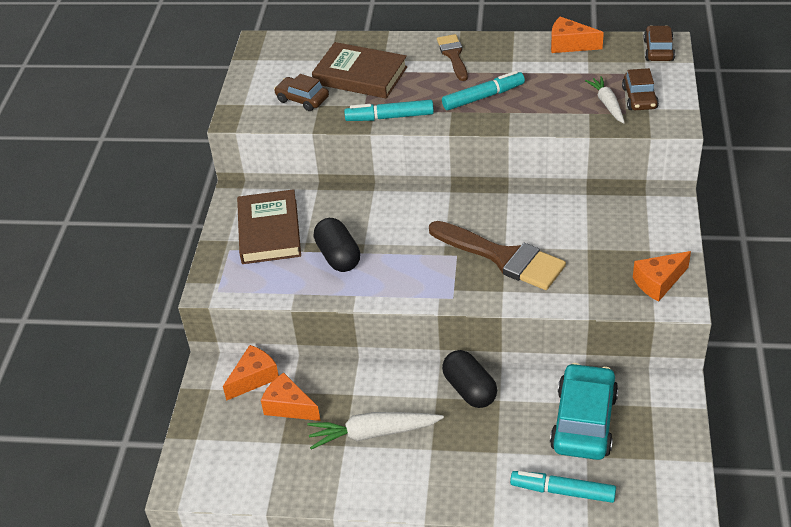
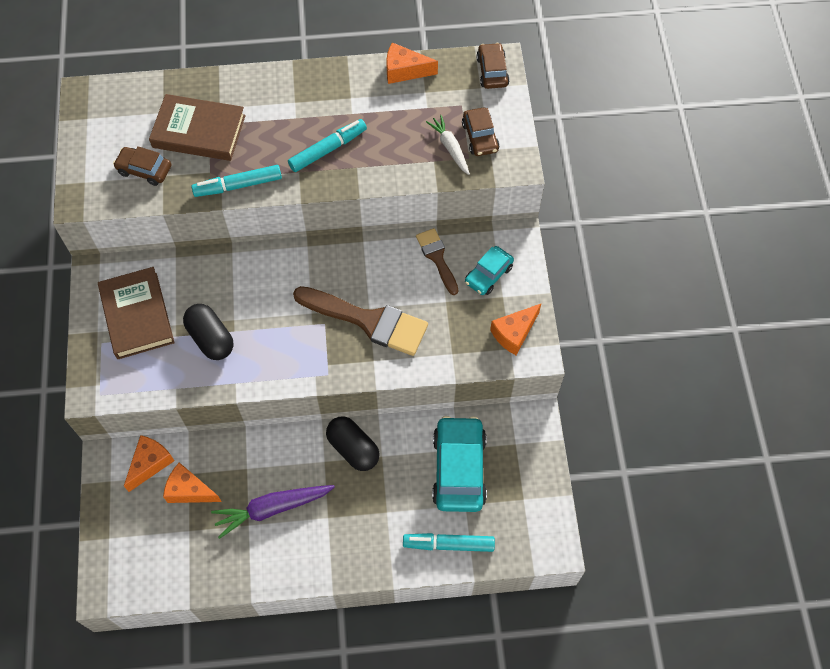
camera: 15 degrees left, 20 degrees up
white carrot [307,412,444,450] -> purple carrot [211,485,335,539]
brown brush [437,34,468,81] -> brown brush moved to [416,228,459,295]
none -> turquoise car [465,246,514,295]

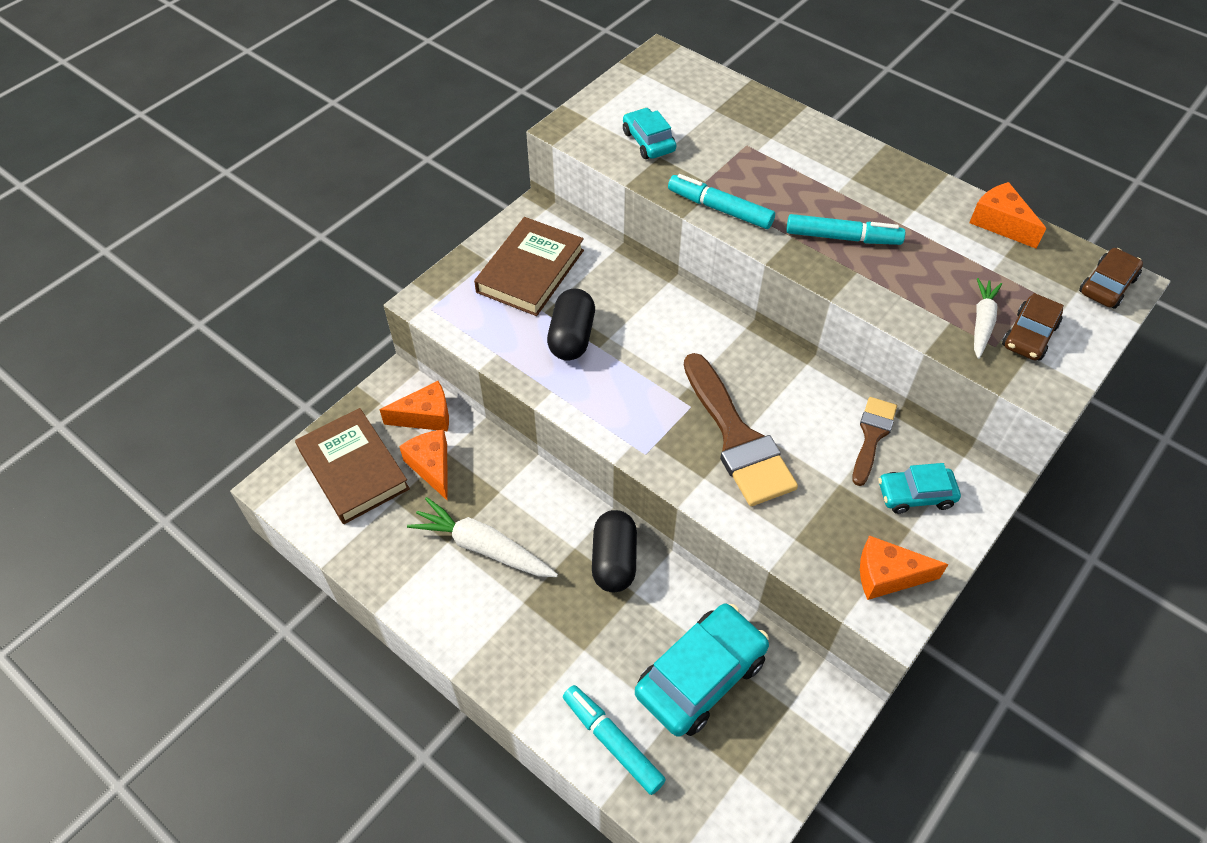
camera: 45 degrees right, 10 degrees down
brown car [113,146,171,186] -> turquoise car [623,108,676,159]
brown book [149,94,246,161] -> brown book moved to [295,408,410,524]
purple carrot [211,485,335,539] -> white carrot [407,497,558,577]

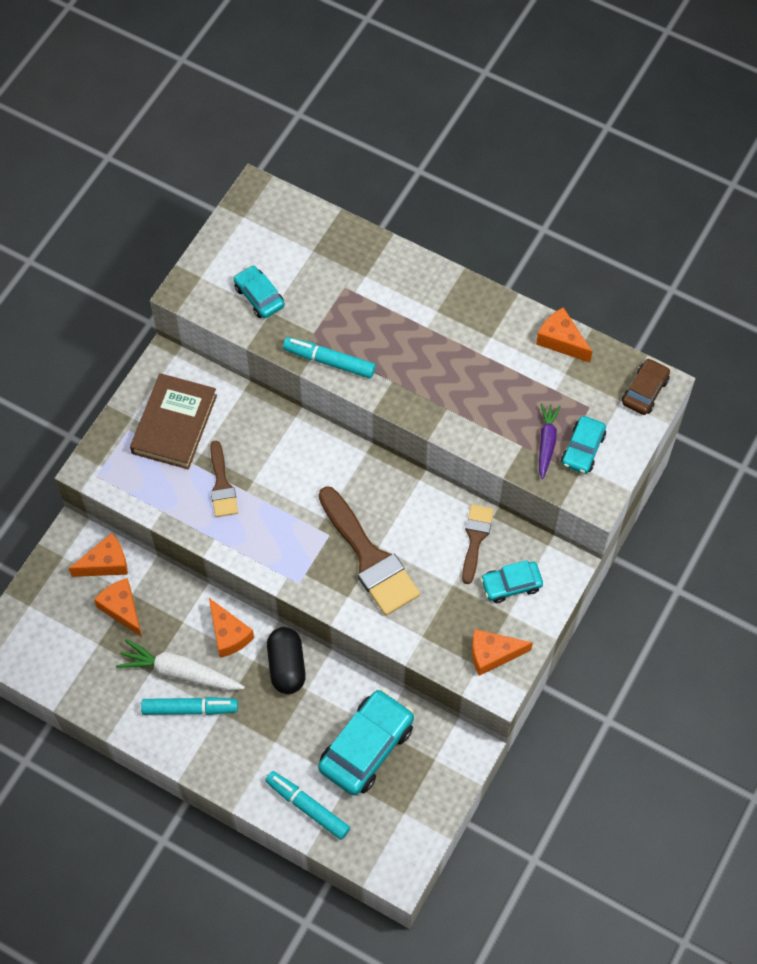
camera: 10 degrees left, 10 degrees up
brown book [295,408,410,524] -> none
black capsule [547,289,595,361] -> brown brush [210,440,238,517]
turquoise marker [786,214,905,245] -> turquoise marker moved to [141,697,238,715]
white carrot [974,278,1002,359] -> purple carrot [539,403,561,479]
brown car [1002,293,1064,361] -> turquoise car [561,416,606,474]
none -> orange cheese [209,598,254,658]

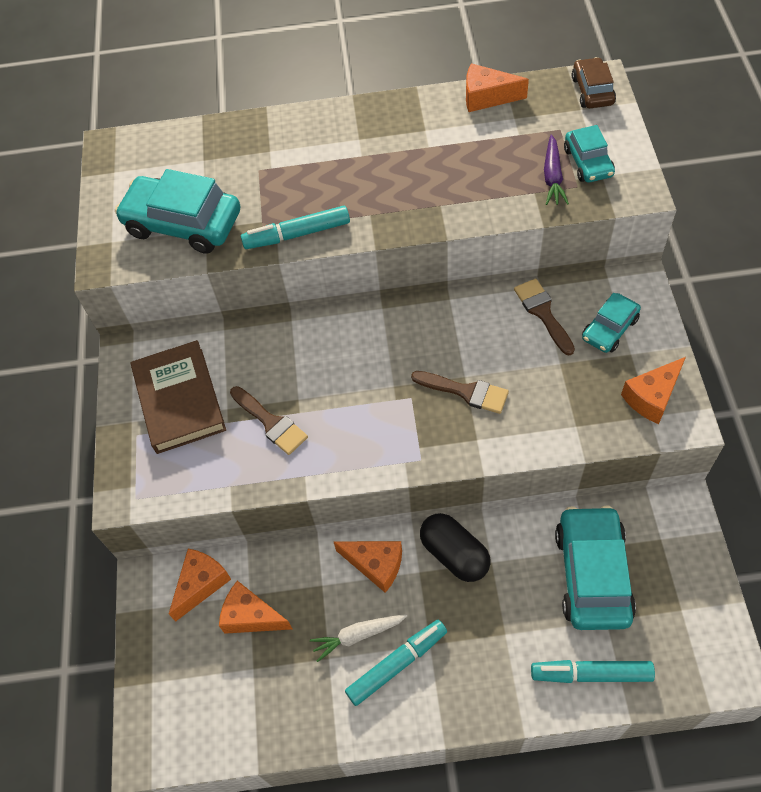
camera: 30 degrees left, 5 degrees down
white carrot [116,639,245,690] -> white carrot [310,614,407,662], size x0.63
turquoise car [234,265,285,318] -> turquoise car [115,169,240,254], size x1.78
brown brush [318,486,420,616] -> brown brush [411,371,509,414], size x0.56
purple carrot [539,403,561,479] -> purple carrot turned 150 degrees counterclockwise [544,135,569,205]

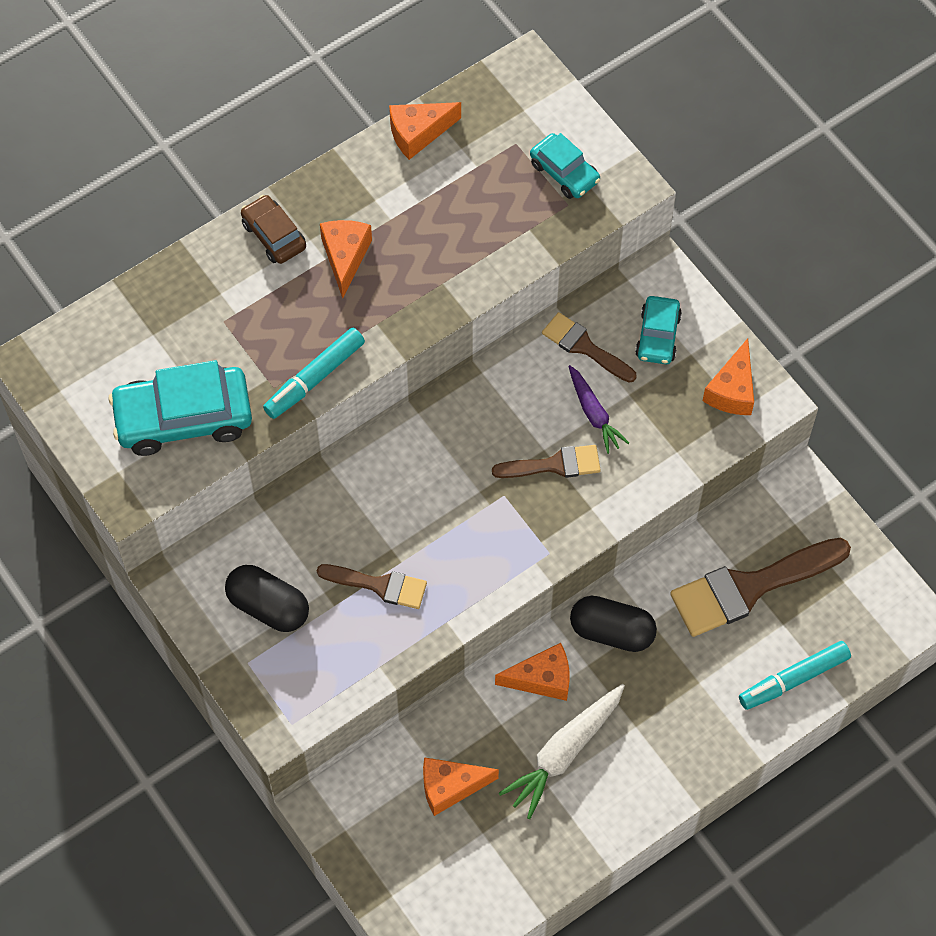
camera: 35 degrees left, 5 degrees up
brown book [131,340,226,454] -> black capsule [225,565,309,632]
orange cheese [169,548,231,622] -> orange cheese moved to [320,220,372,298]
white carrot [310,614,407,662] -> white carrot [499,684,625,819], size x1.59
turquoise marker [345,620,447,706] -> none
purple carrot [544,135,569,205] -> purple carrot moved to [568,365,629,454]
turquoise car [555,505,636,630] -> brown brush [670,538,851,637]
brown car [572,57,616,108] -> brown car moved to [241,195,306,264]

